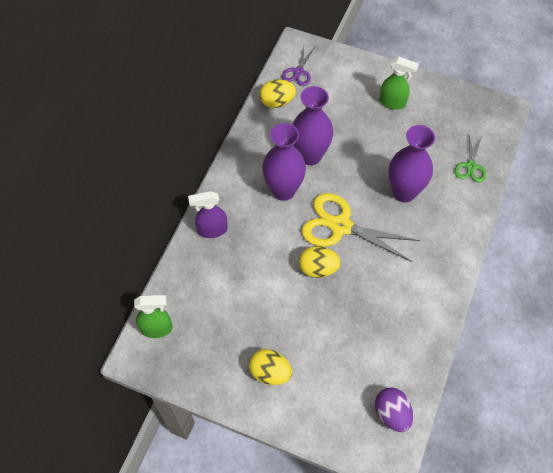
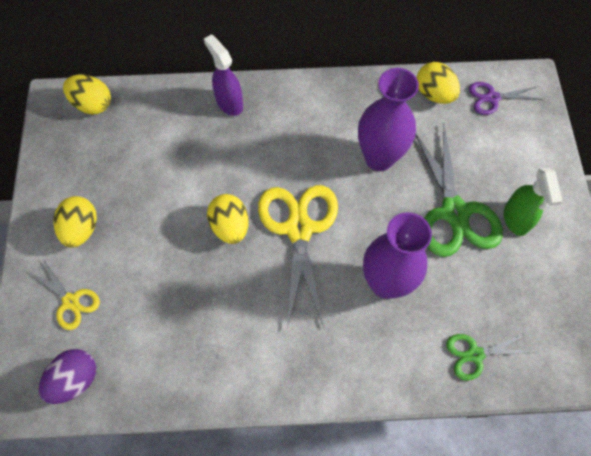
camera: 65 degrees right, 5 degrees up
green spray bottle [134,295,173,338] -> yellow egg [63,74,111,114]
purple vase [262,123,306,201] -> none
none -> yellow scissors [28,259,100,330]
none -> green scissors [415,123,503,257]

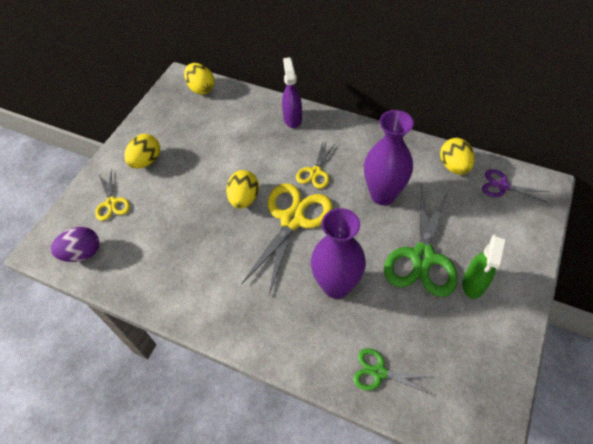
camera: 30 degrees right, 10 degrees down
none -> yellow scissors [296,142,336,189]

